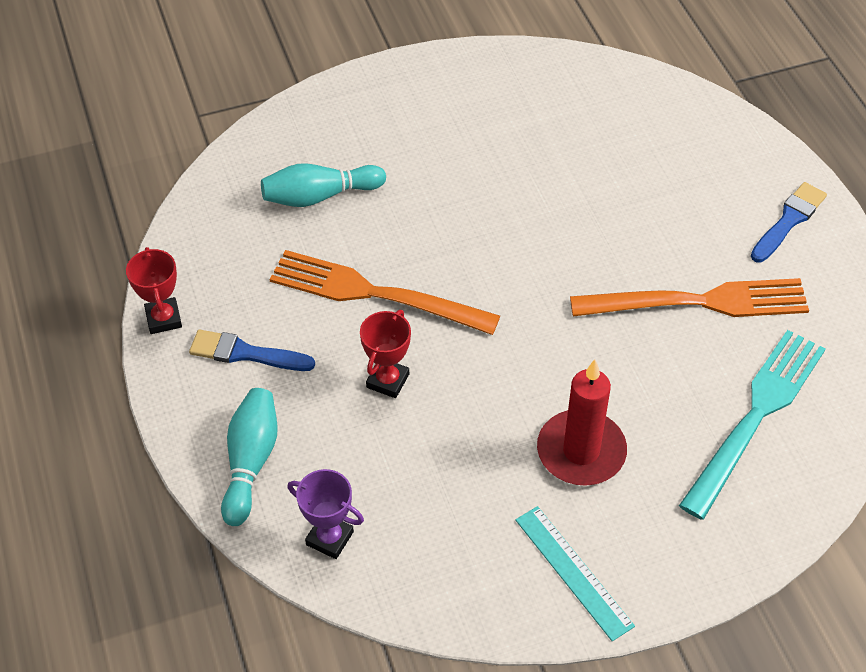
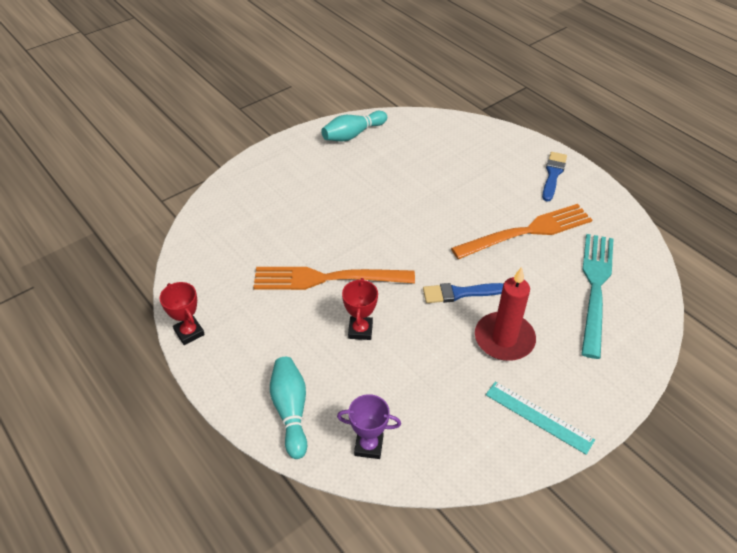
camera: 20 degrees left, 5 degrees down
blue brush [189,330,315,371] -> blue brush moved to [423,283,503,303]
turquoise bowling pin [261,163,386,207] -> turquoise bowling pin moved to [321,111,387,142]

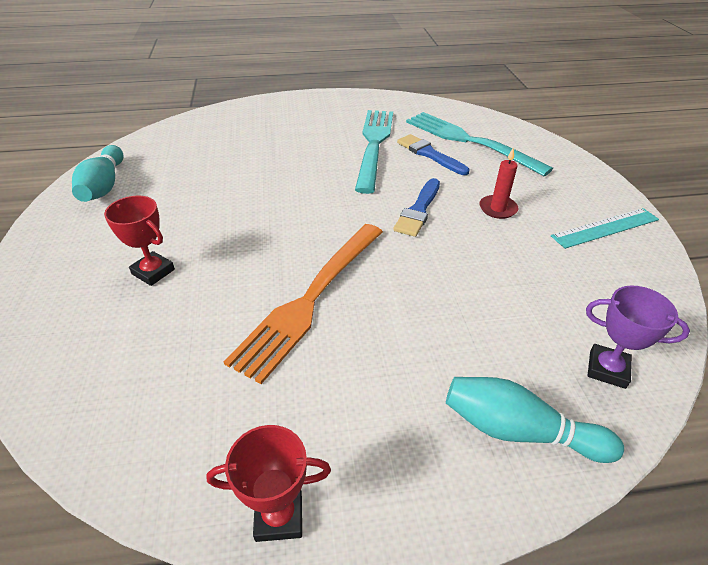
camera: 60 degrees left, 5 degrees down
purple trophy [337,394,401,459] -> purple trophy turned 75 degrees clockwise [586,285,690,389]
red trophy [342,278,378,340] -> red trophy moved to [104,196,175,286]
orange fork [451,204,592,259] -> turquoise fork [355,110,393,194]
red candle [475,267,536,361] -> red candle [479,148,518,219], size x0.57
blue brush [542,152,567,202] -> blue brush moved to [397,134,469,175]

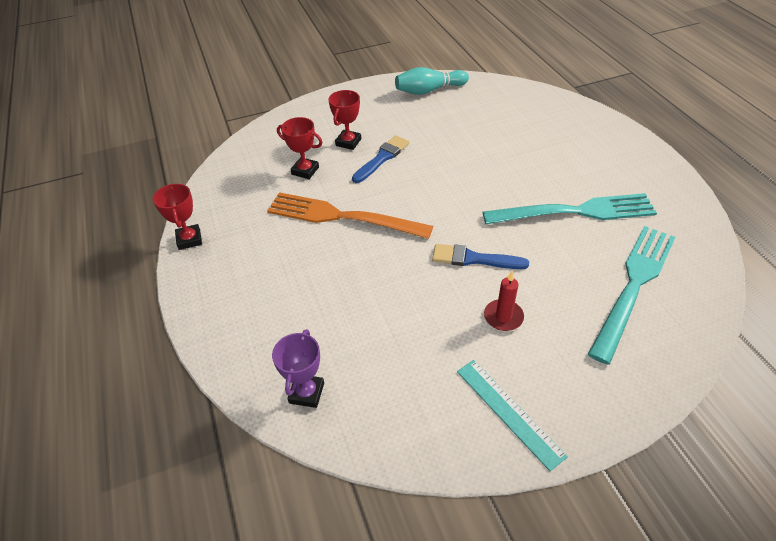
camera: 80 degrees right, 5 degrees up
blue brush [397,134,469,175] -> blue brush moved to [352,135,409,183]
turquoise bowling pin [446,377,624,463] -> none
none -> red trophy [277,117,322,179]

